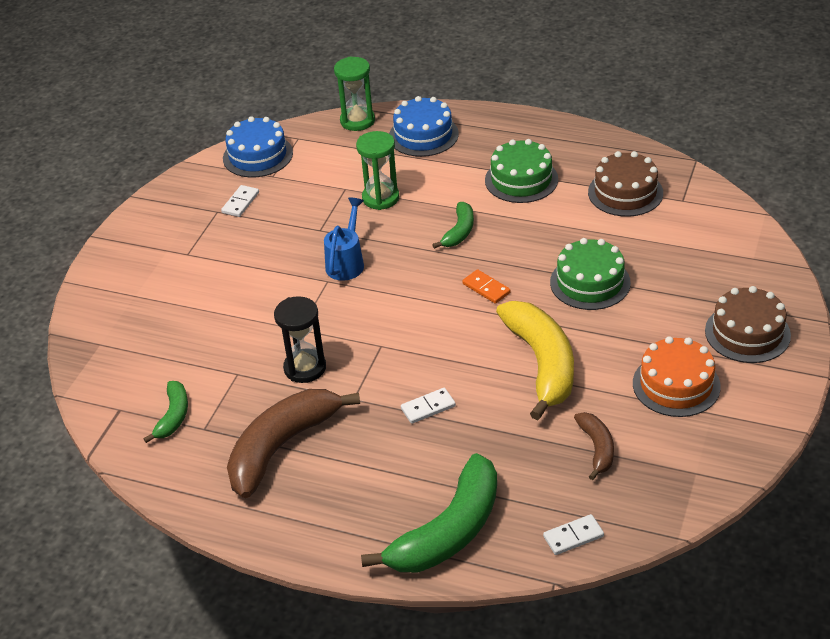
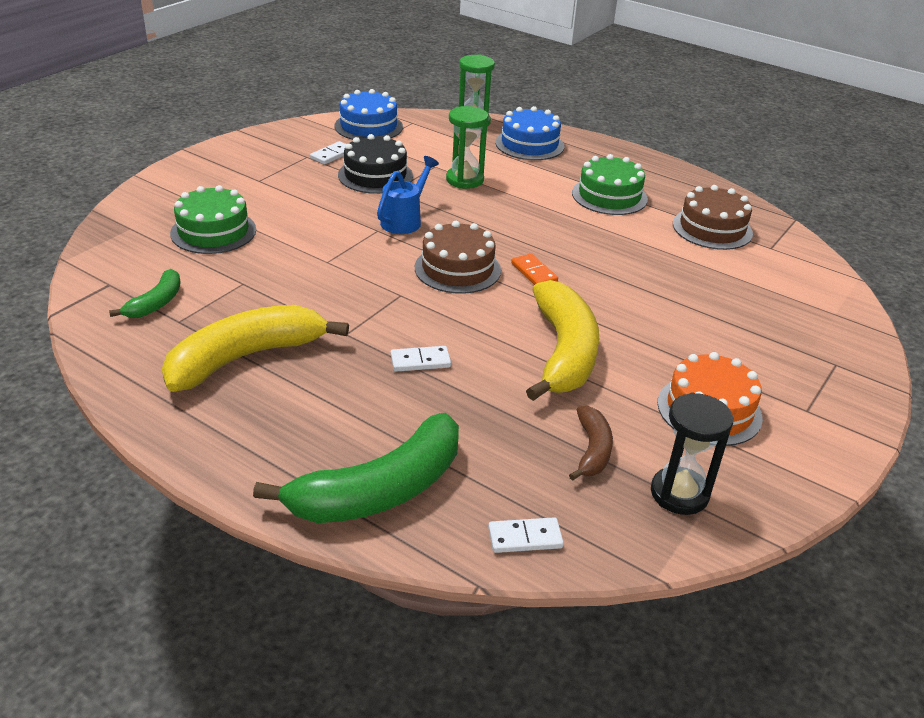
camera: 10 degrees right, 5 degrees down
brown banana [227,389,360,498] -> yellow banana [162,305,349,392]
black hourglass [274,296,326,383] -> black hourglass moved to [651,393,733,515]
green banana [432,202,474,249] -> none
green cake [550,238,631,310] -> green cake moved to [170,185,256,254]
brown cake [705,286,791,363] -> brown cake moved to [415,221,501,294]
none -> black cake [338,134,413,194]

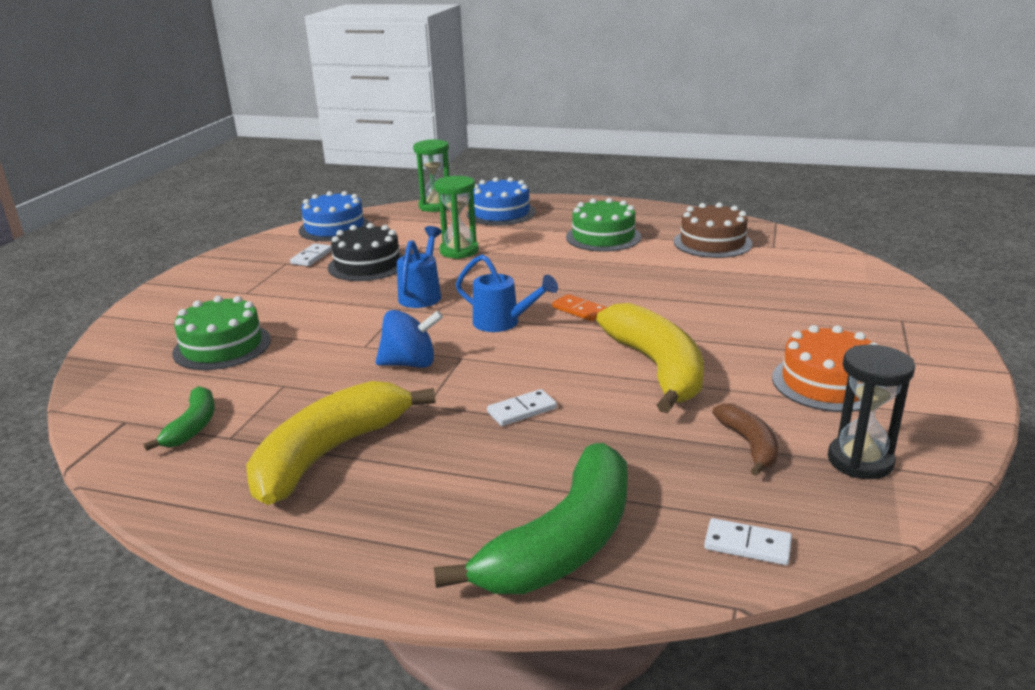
camera: 15 degrees left, 10 degrees down
brown cake [415,221,501,294] -> blue watering can [456,255,558,332]
white domino [488,517,564,553] -> white domino turned 45 degrees clockwise [704,518,792,565]
none -> blue spinning top [376,310,443,368]

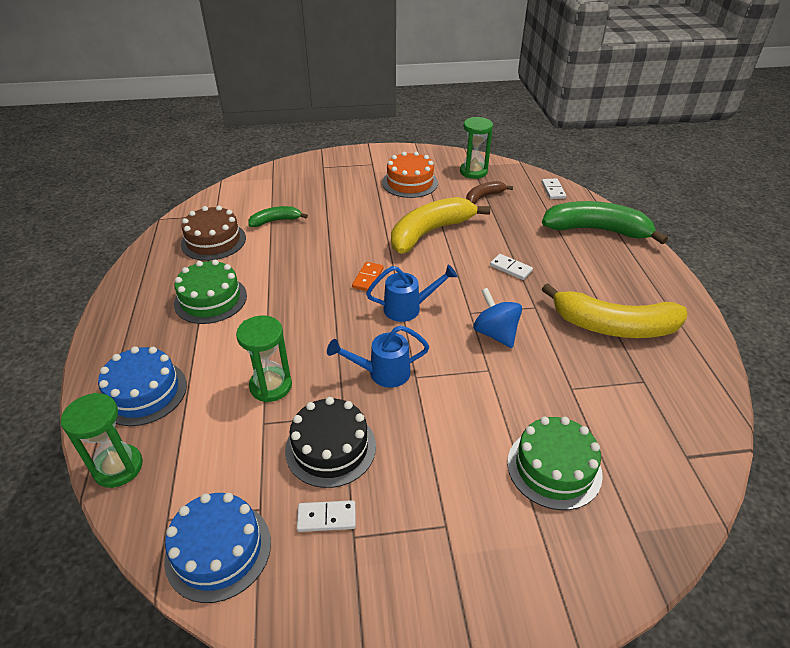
camera: 115 degrees left, 15 degrees up
green banana [144,386,215,451] -> green banana moved to [248,206,308,227]
blue watering can [456,255,558,332] -> blue watering can turned 75 degrees clockwise [366,265,458,322]
black hourglass [828,345,915,479] -> green hourglass [460,117,493,179]

